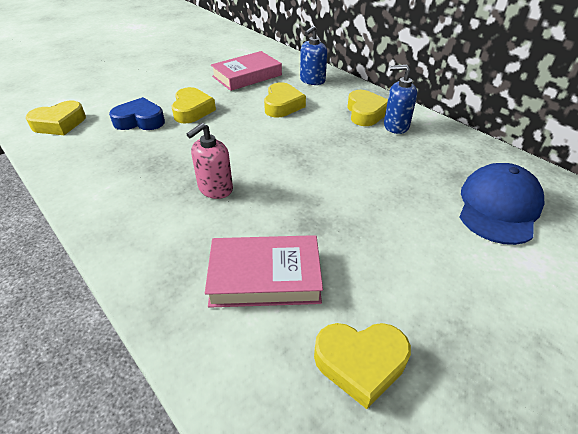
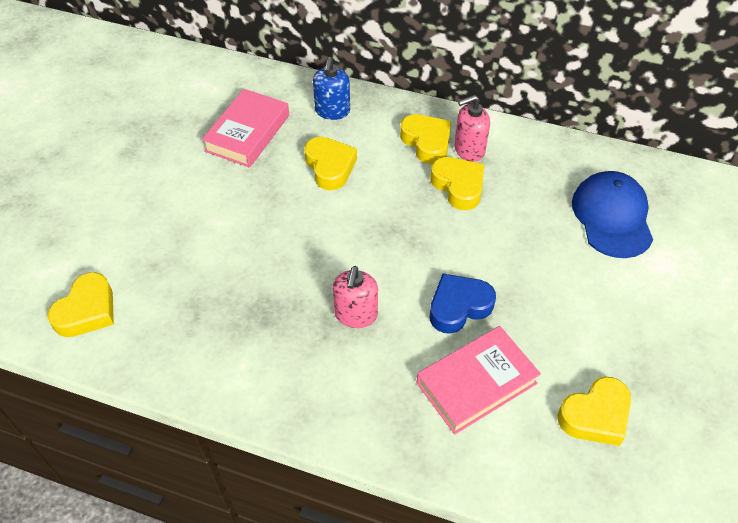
camera: 30 degrees left, 10 degrees up
blue heart [109,97,165,130] -> blue heart moved to [430,273,496,334]
yellow heart [172,87,216,124] -> yellow heart moved to [430,157,484,210]
blue soap dispenser [384,64,417,134] -> pink soap dispenser [454,95,490,162]

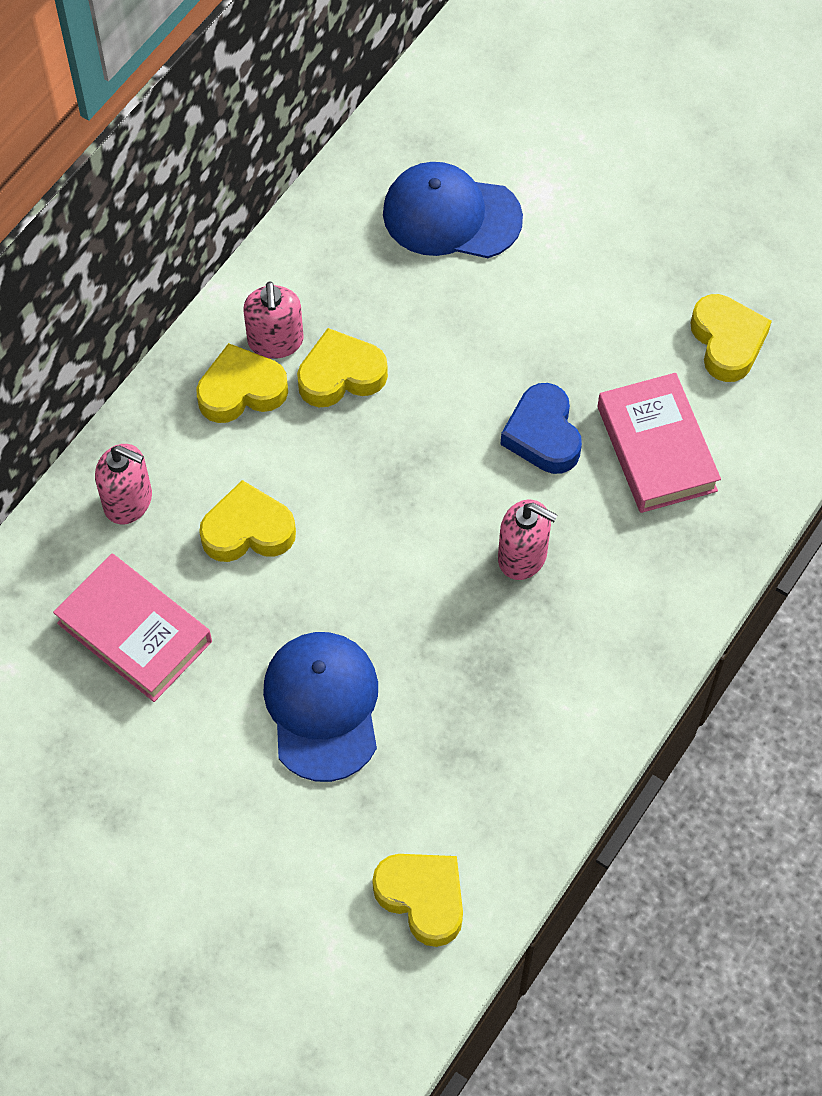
camera: 75 degrees left, 10 degrees up
blue soap dispenser [313,57,350,120] -> pink soap dispenser [95,444,152,524]
none -> blue cap [263,632,378,782]

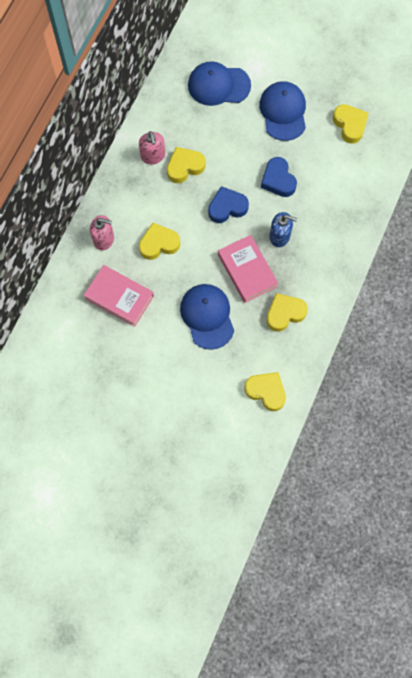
camera: 10 degrees left, 10 degrees up
yellow heart [196,343,288,423] -> yellow heart moved to [266,293,308,332]
pink soap dispenser [498,500,557,580] -> blue soap dispenser [269,212,298,247]
pink book [597,373,721,513] -> pink book moved to [218,235,278,303]
none -> blue heart [208,186,249,223]
none -> blue cap [259,81,306,141]

